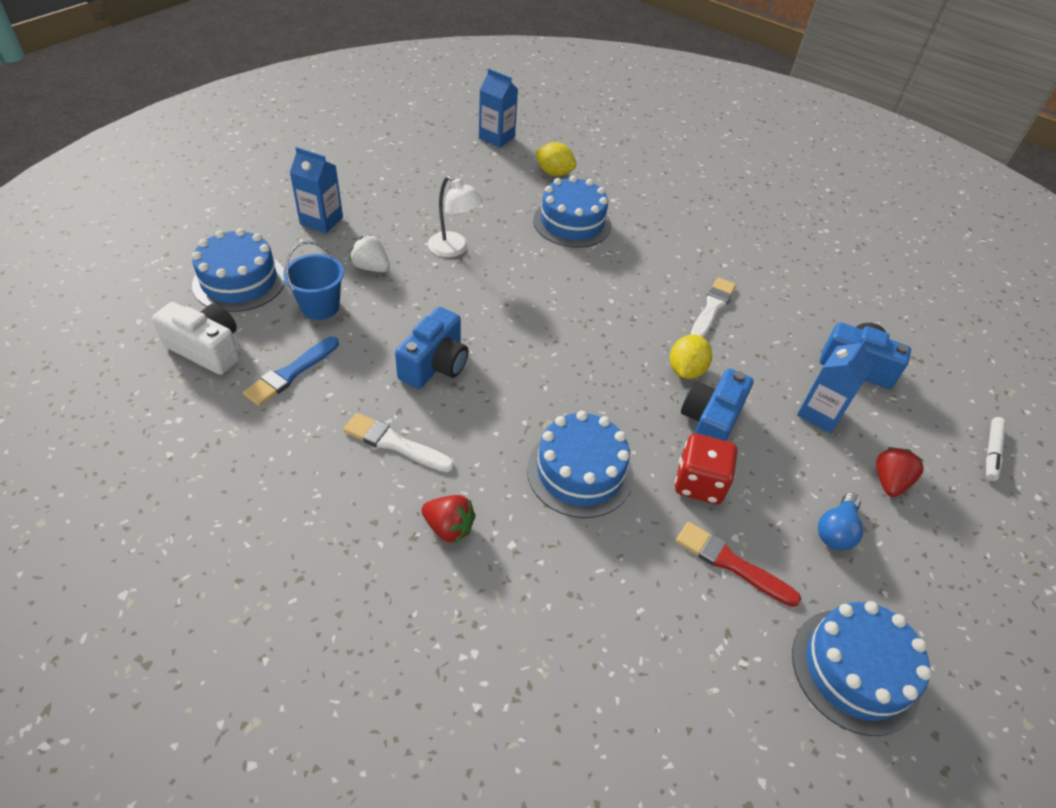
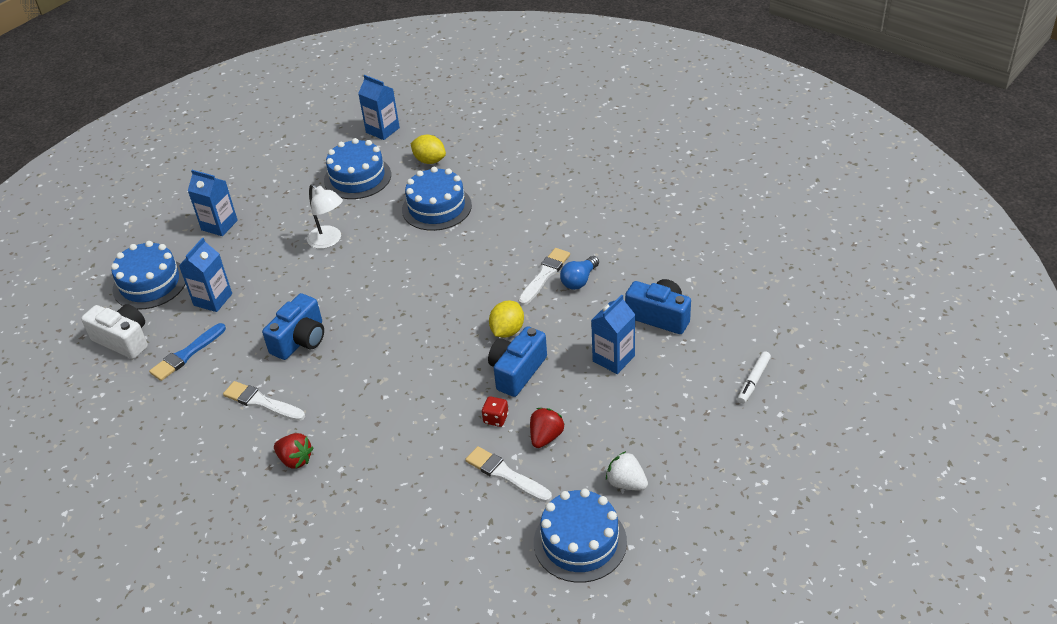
camera: 10 degrees right, 5 degrees down
blue bucket [283,241,344,320] -> blue carton [179,237,232,312]
white strawberry [350,235,390,272] -> white strawberry moved to [606,451,648,491]
blue cake [527,411,633,518] -> blue cake moved to [324,138,391,199]
red dice [675,433,737,504] -> red dice [482,396,508,427], size x0.56
red brush [676,522,801,607] -> white brush [465,446,552,502]
blue light bulb [818,493,863,550] -> blue light bulb moved to [560,256,599,290]
red strawberry [876,447,924,497] -> red strawberry moved to [530,408,565,448]

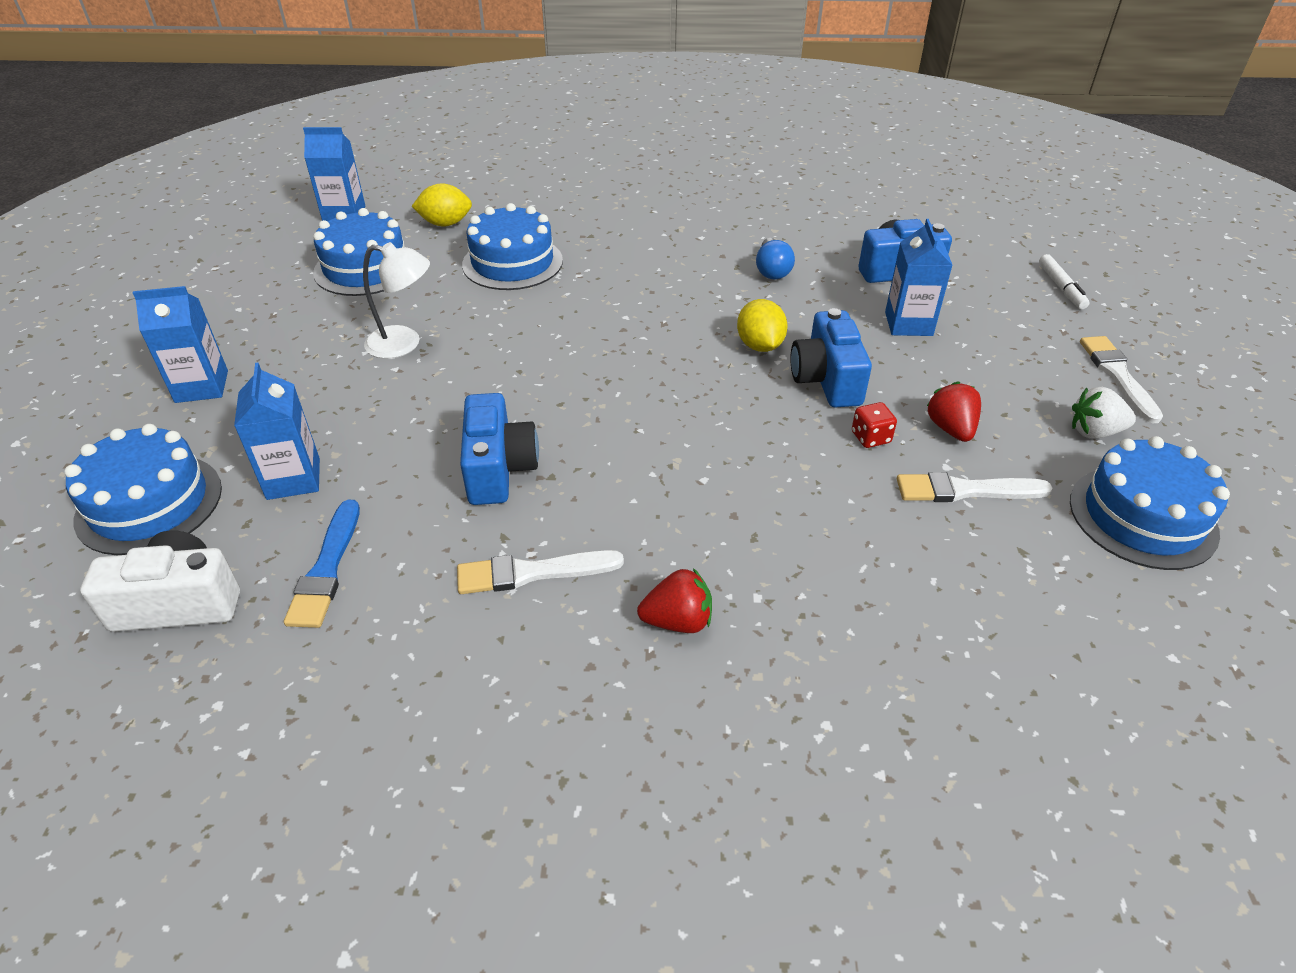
camera: 40 degrees left, 0 degrees up
white brush [518,248,570,305] -> white brush moved to [1080,336,1163,423]

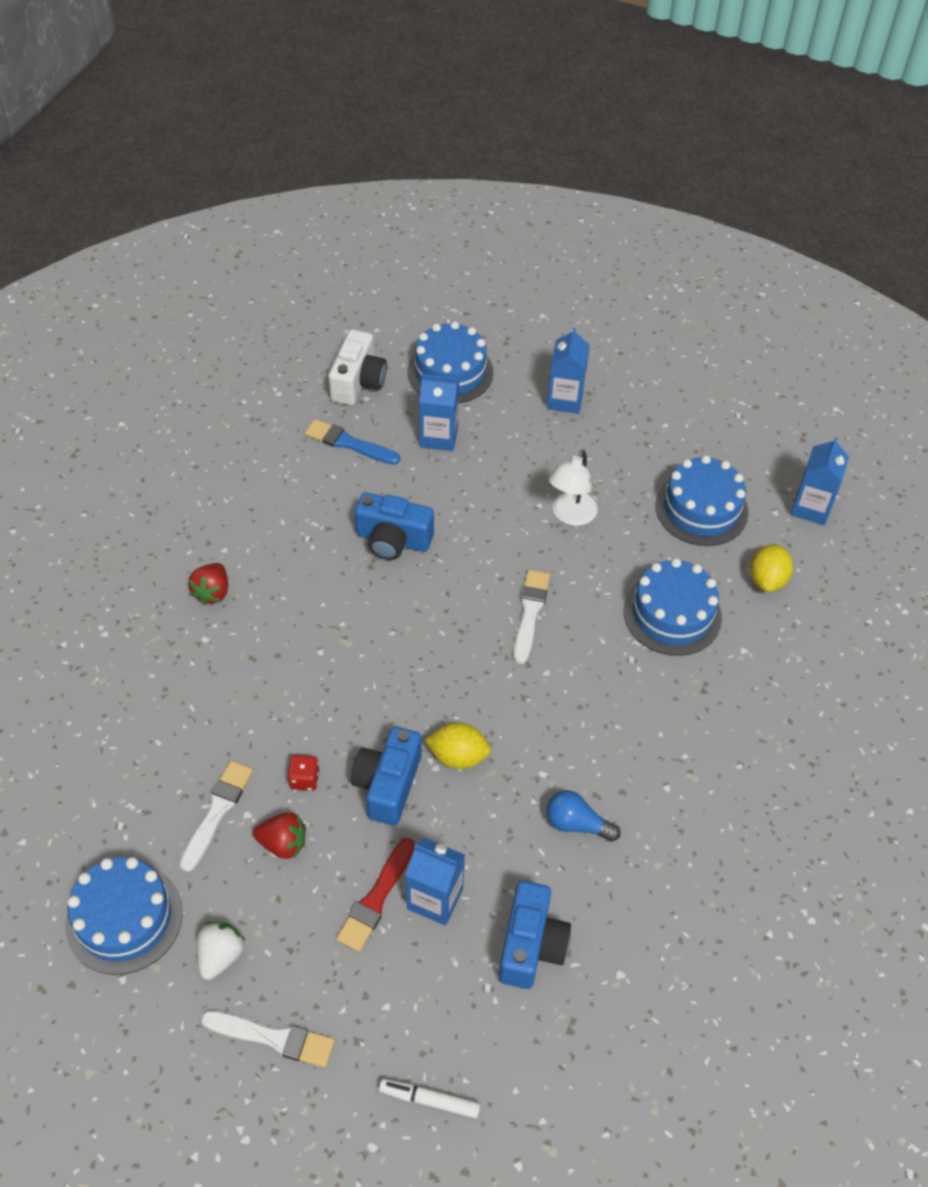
camera: 110 degrees right, 10 degrees up
white brush [457,550,624,594] -> white brush moved to [513,570,550,664]
blue camera [790,308,872,407] -> blue camera turned 90 degrees counterclockwise [351,727,421,826]
none -> red brush [336,838,415,952]

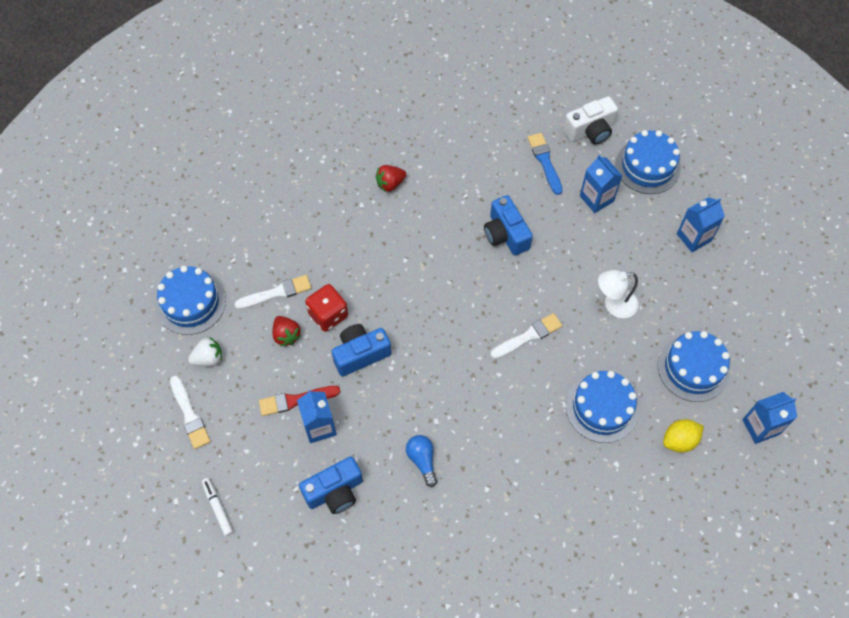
camera: 50 degrees right, 10 degrees up
red dice [287,755,319,791] -> red dice [305,284,348,332], size x1.79
yellow lemon [425,722,491,769] -> none

